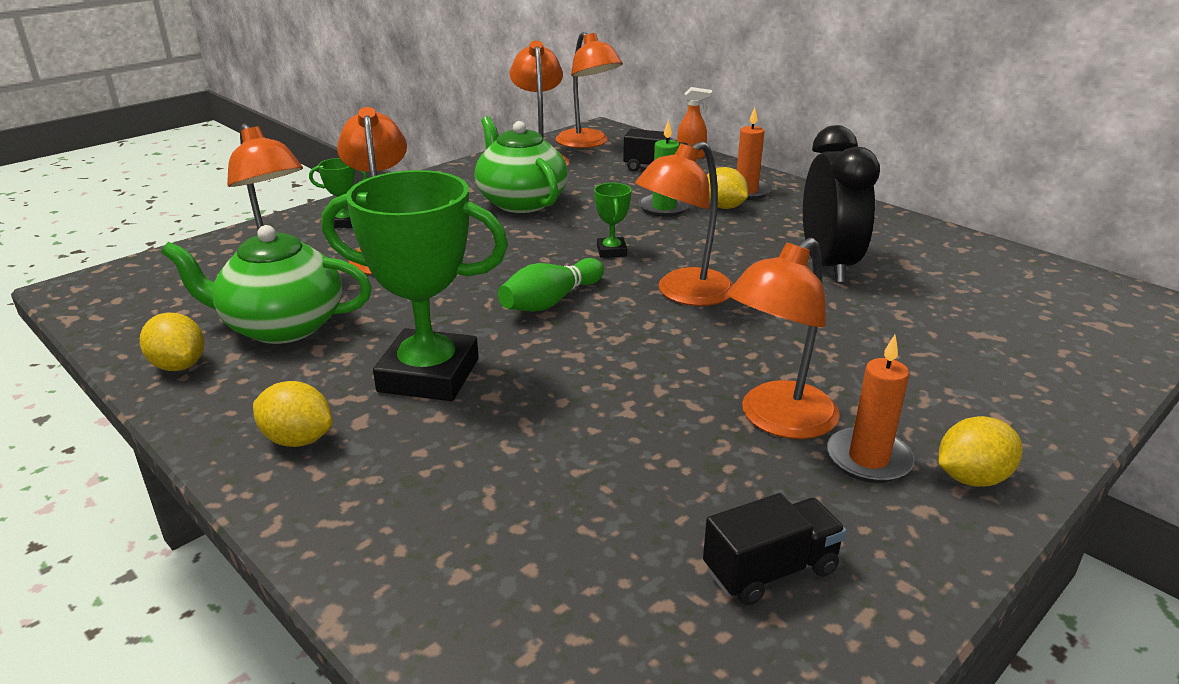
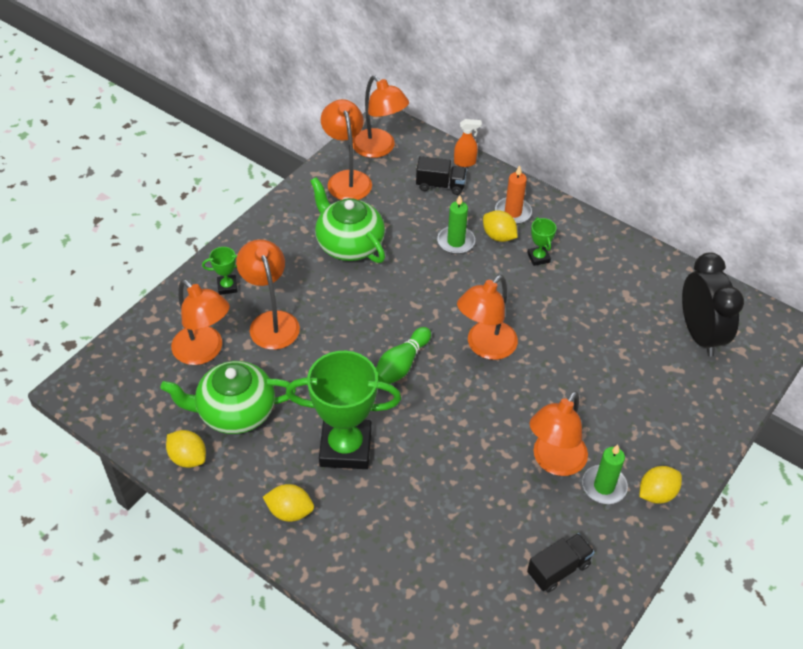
camera: 10 degrees left, 20 degrees up
green trophy [594,183,631,258] -> green trophy moved to [527,217,557,266]
black clock [803,125,880,283] -> black clock moved to [682,252,744,357]
orange candle [827,335,915,483] -> green candle [582,444,628,504]

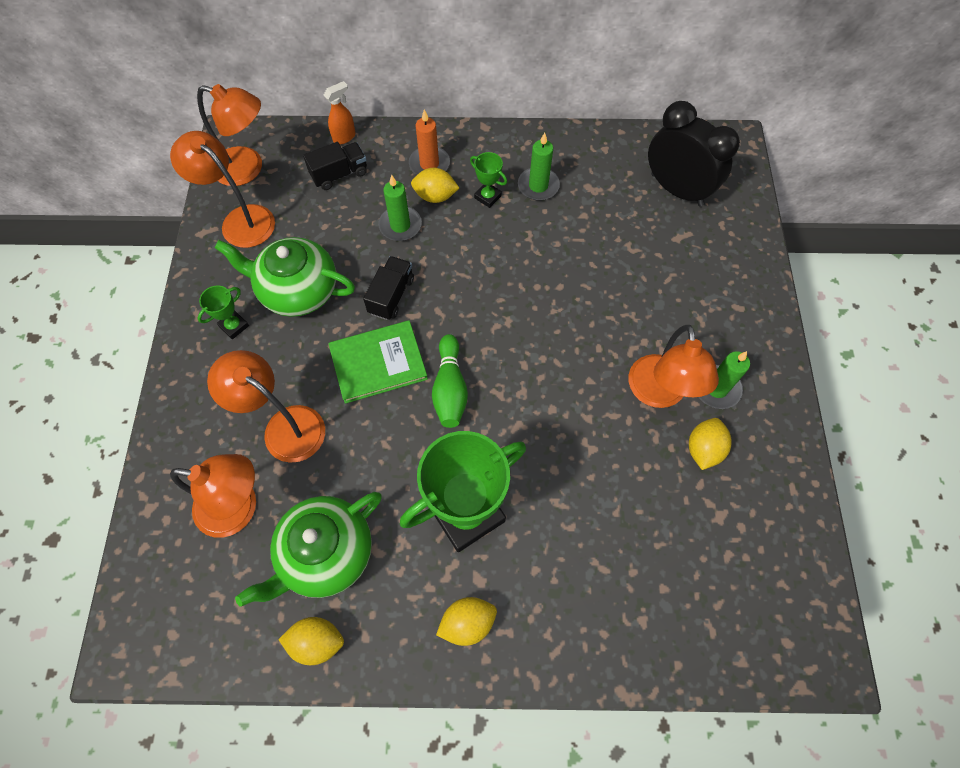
camera: 35 degrees left, 15 degrees up
green trophy [202,247,238,295] -> green trophy moved to [197,285,249,339]
orange lamp [457,275,518,360] -> none
black truck [527,533,595,593] -> black truck moved to [363,256,414,320]
yellow lemon [639,466,682,504] -> yellow lemon moved to [689,418,732,470]
none -> green book [328,320,428,404]
none -> green candle [518,133,560,201]

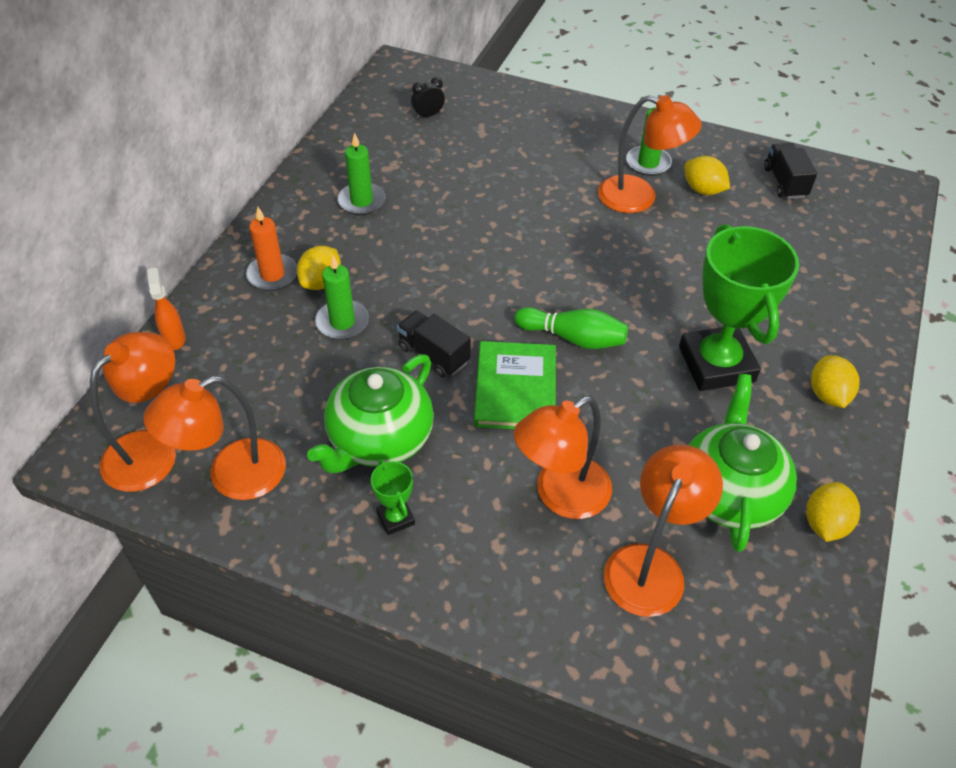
camera: 70 degrees left, 15 degrees down
green teapot [235,492,382,607] -> green teapot turned 150 degrees counterclockwise [688,374,797,552]
black truck [303,142,367,190] -> black truck moved to [764,143,817,199]
green trophy [470,152,507,208] -> none
black clock [648,101,740,206] -> black clock [411,77,445,119], size x0.41

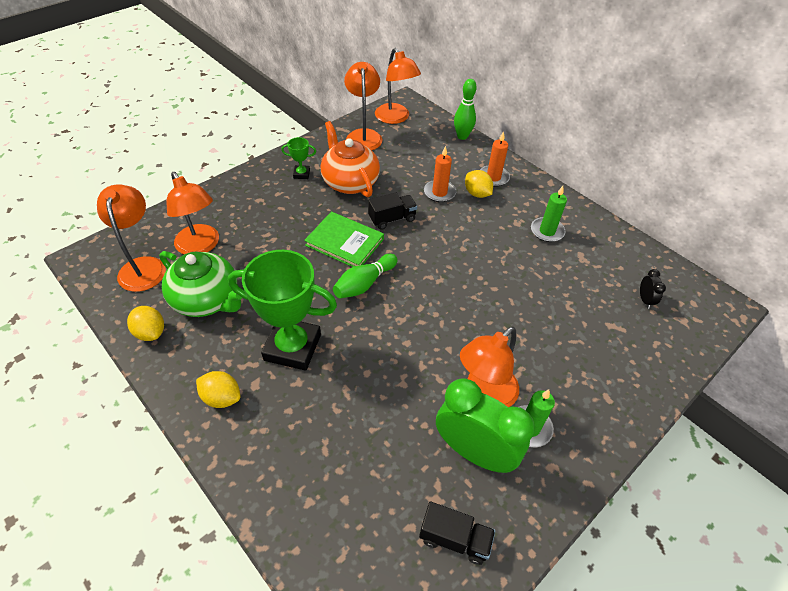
camera: 115 degrees right, 0 degrees up
orange spray bottle [147,268,186,350] -> green bowling pin [454,79,477,140]
green teapot [307,354,434,474] -> orange teapot [320,121,380,197]
green candle [315,255,369,340] -> orange candle [424,146,456,202]
orange lamp [514,396,612,519] -> orange lamp moved to [97,184,166,292]
yellow lemon [684,156,730,195] -> green clock [436,378,535,473]

